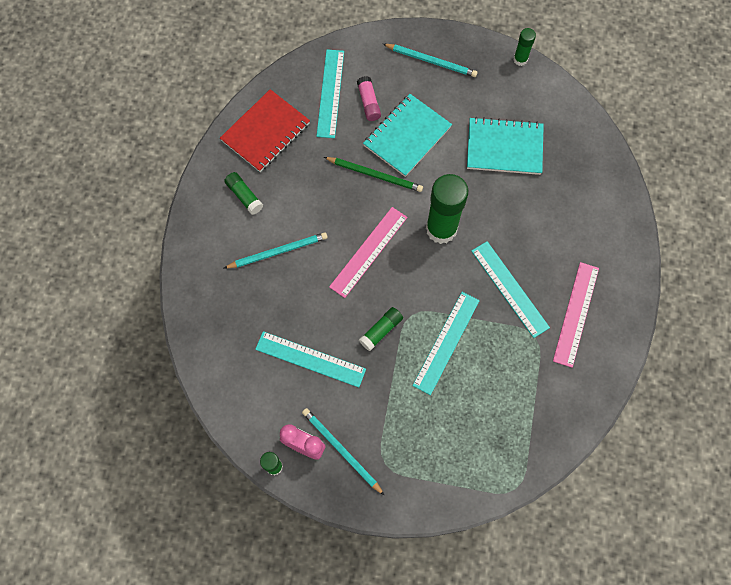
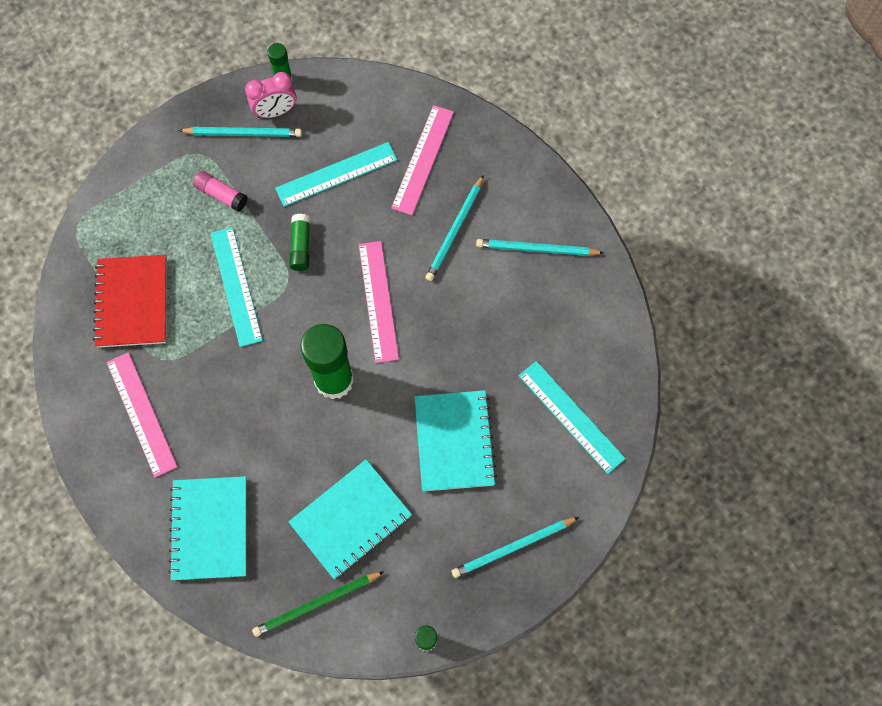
camera: 135 degrees right, 0 degrees up
red notebook [220,89,310,172] -> red notebook moved to [93,255,167,348]
green glue stick [224,172,263,215] -> turquoise pencil [476,239,604,256]
green pencil [324,157,423,192] -> green pencil moved to [252,571,384,637]
pink glue stick [357,76,381,121] -> pink glue stick moved to [193,171,248,212]
turquoise ruler [472,241,550,338] -> none
none -> turquoise notebook [168,476,247,580]
none -> pink ruler [391,105,454,215]

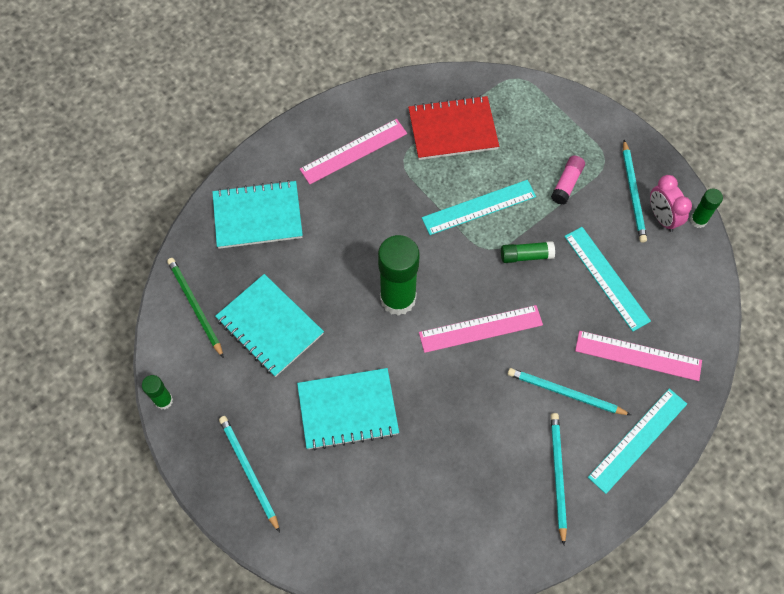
camera: 85 degrees right, 5 degrees down
turquoise ruler [519,361,626,474] -> turquoise ruler moved to [588,388,687,494]

